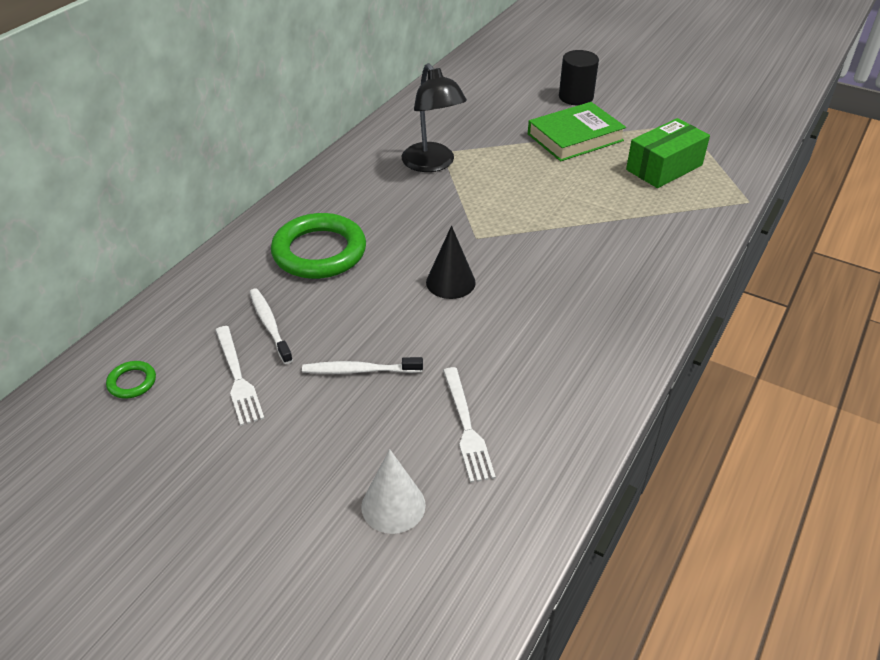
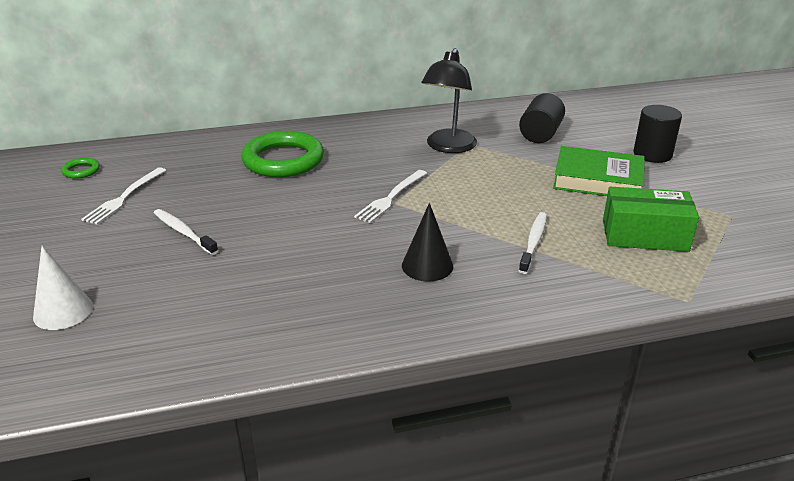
camera: 45 degrees right, 10 degrees down
white toothbrush [250,289,293,364] -> white toothbrush moved to [519,212,547,274]
black cone [426,226,476,299] -> black cone moved to [402,203,453,281]
white fork [443,367,496,483] -> white fork moved to [354,170,427,223]
none -> black cylinder [519,93,565,143]

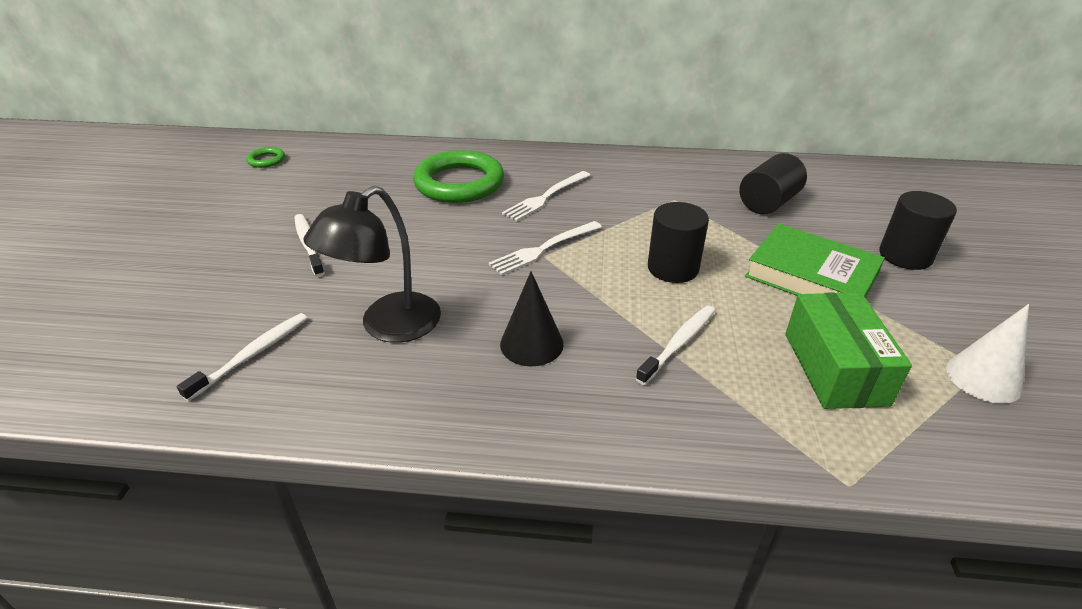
camera: 20 degrees right, 5 degrees up
white cone [33,246,93,330] -> white cone moved to [946,304,1029,404]
white fork [81,167,166,225] -> white fork moved to [502,171,590,221]
black lamp [421,48,477,153] -> black lamp moved to [303,186,441,343]
green box [603,187,699,252] -> green box turned 60 degrees clockwise [785,292,912,409]
none -> white toothbrush [177,313,307,401]
none -> black cylinder [648,202,709,283]

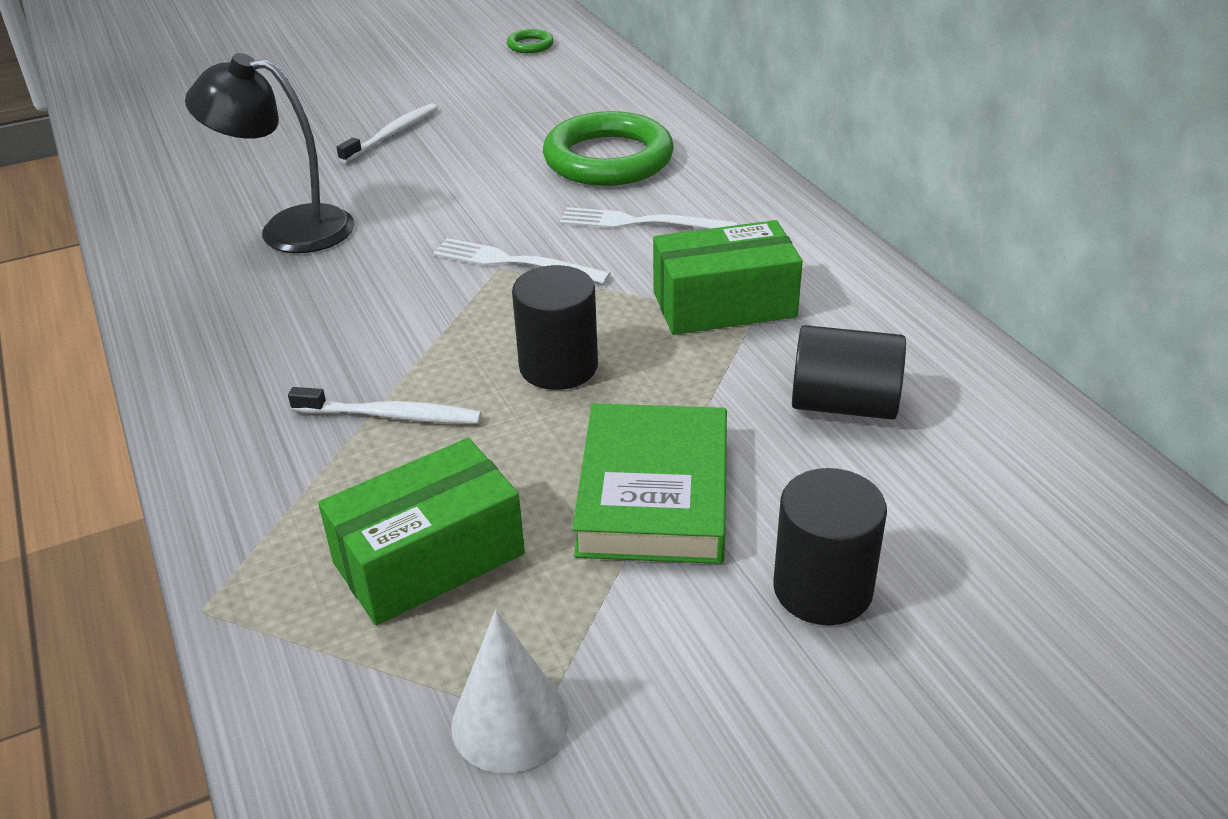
camera: 60 degrees right, 0 degrees up
white toothbrush [177,313,307,401] -> none
black cone [500,271,564,366] -> none
none -> green box [653,220,803,335]

